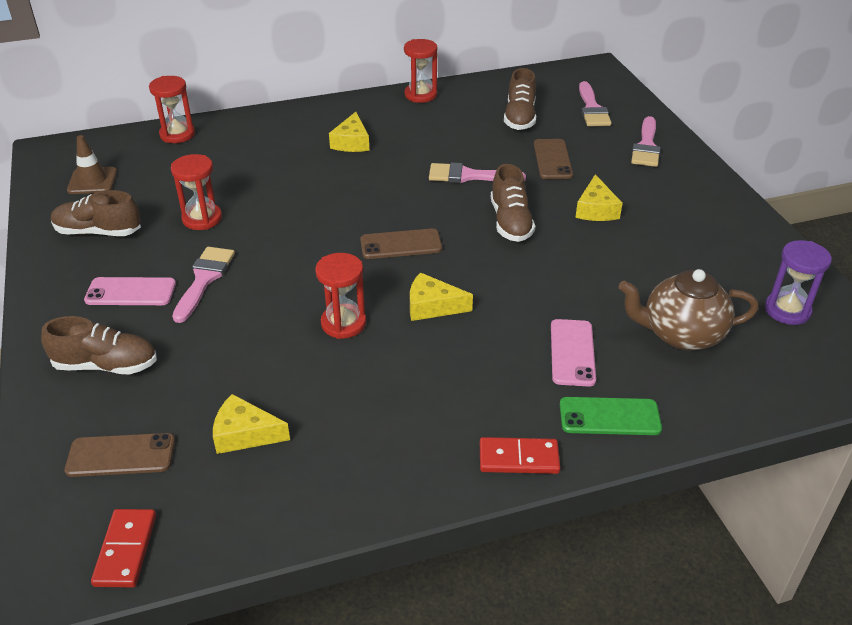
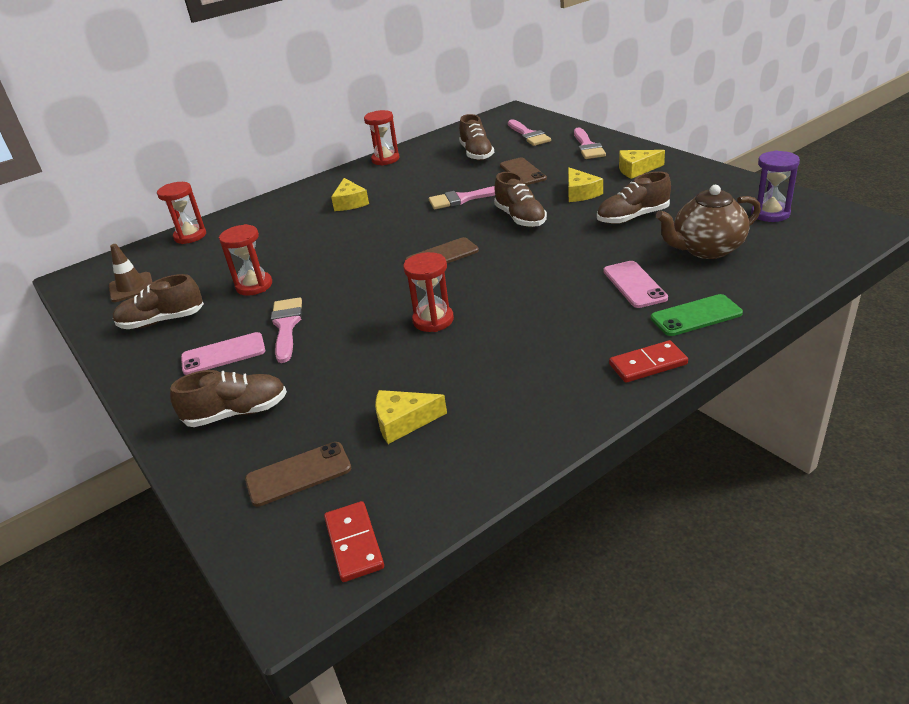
camera: 15 degrees left, 5 degrees down
yellow cheese [410,273,473,321] -> yellow cheese moved to [619,150,665,179]
none -> brown shoe [597,171,671,224]

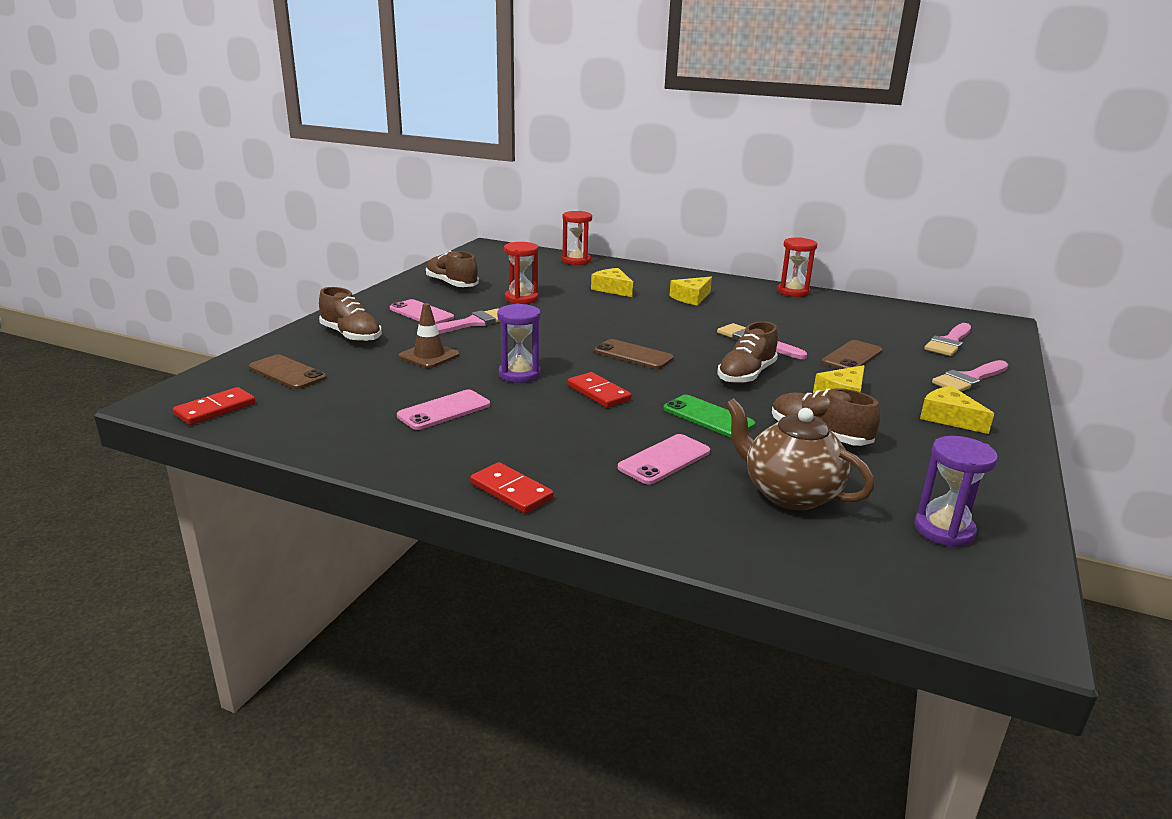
camera: 55 degrees right, 10 degrees down
brown traffic cone [109,244,153,302] -> brown traffic cone moved to [399,303,460,368]
yellow cheese [375,390,447,444] -> yellow cheese moved to [591,268,633,297]
red hourglass [403,252,454,332] -> purple hourglass [497,304,541,383]
brown shoe [459,114,494,161] -> none
green phone [651,294,743,336] -> green phone moved to [663,395,755,438]
none -> pink phone [397,390,490,430]
none -> red domino [568,372,632,408]

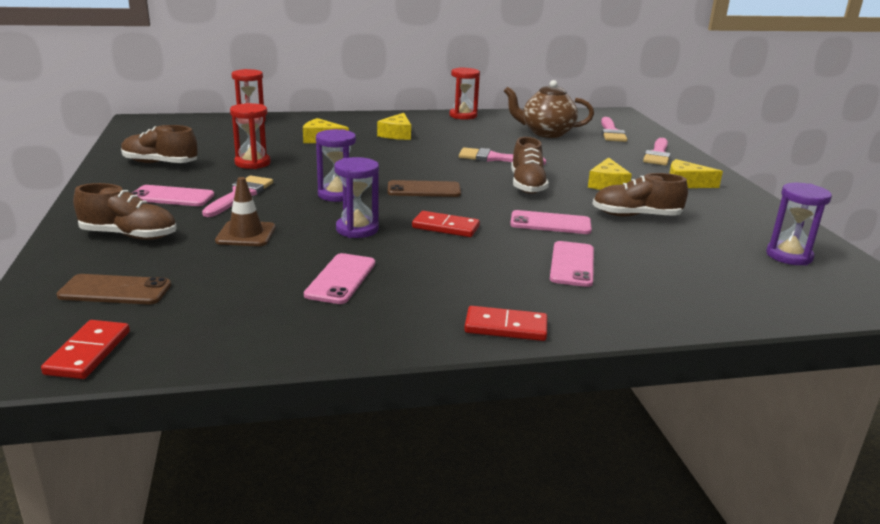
camera: 35 degrees left, 0 degrees up
green phone [663,395,755,438] -> pink phone [510,210,592,234]
brown teapot [725,398,875,510] -> brown teapot moved to [504,80,594,138]
brown phone [822,340,882,369] -> none
none -> purple hourglass [316,129,356,202]

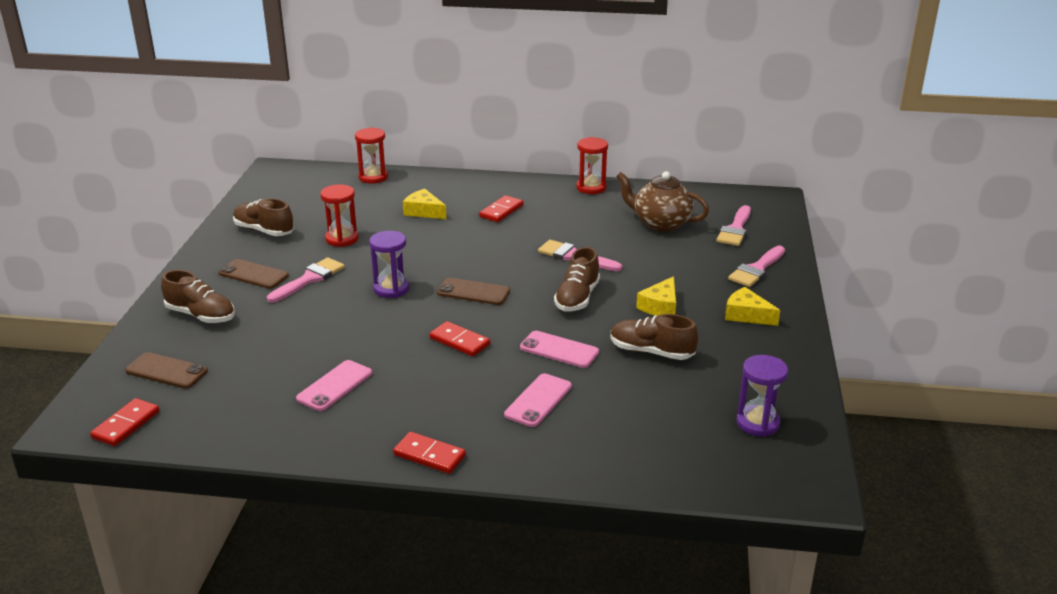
camera: 20 degrees right, 5 degrees up
pink phone [132,185,214,206] -> brown phone [219,259,289,289]
brown traffic cone [215,177,276,246] -> none
purple hourglass [334,157,379,238] -> none
yellow cheese [377,113,411,140] -> red domino [479,195,523,222]

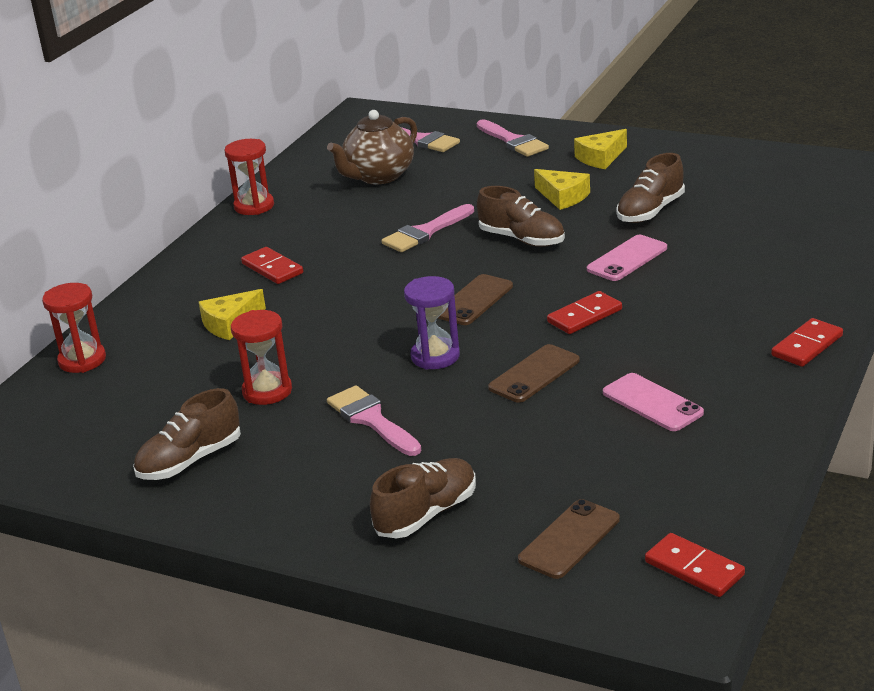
camera: 70 degrees left, 0 degrees up
brown phone [219,259,289,289] -> brown phone moved to [488,344,580,402]
pink phone [504,373,572,427] -> none
purple hourglass [736,355,788,437] -> none

